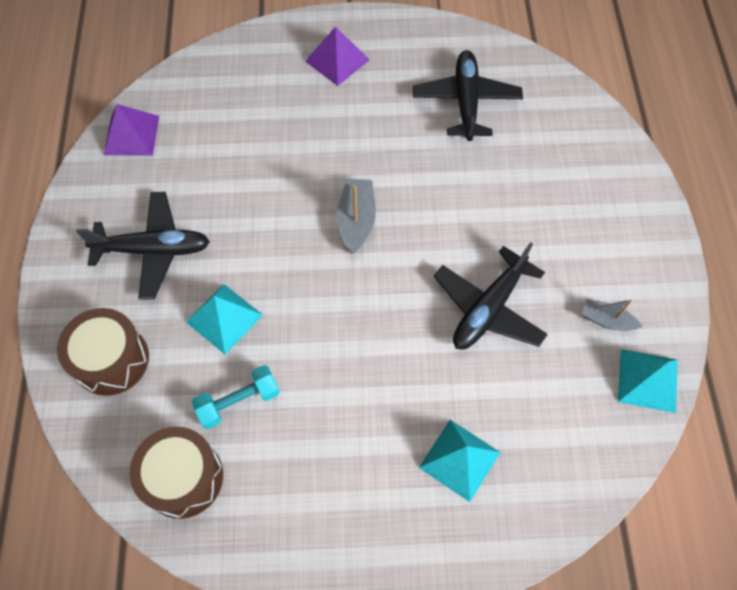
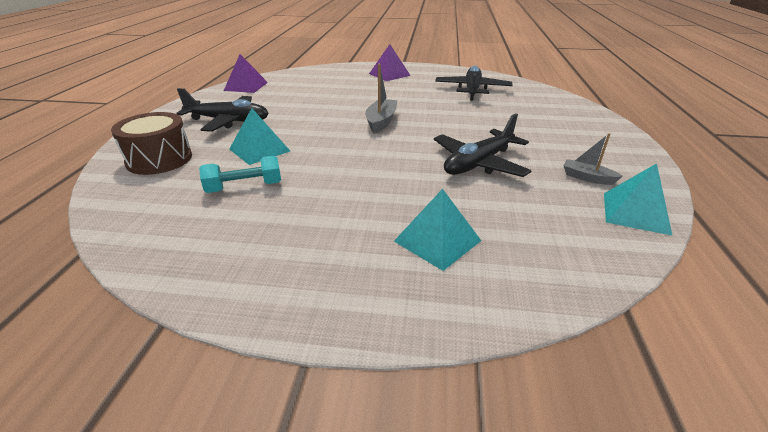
camera: 10 degrees right, 30 degrees down
brown drum [130,427,223,519] -> none

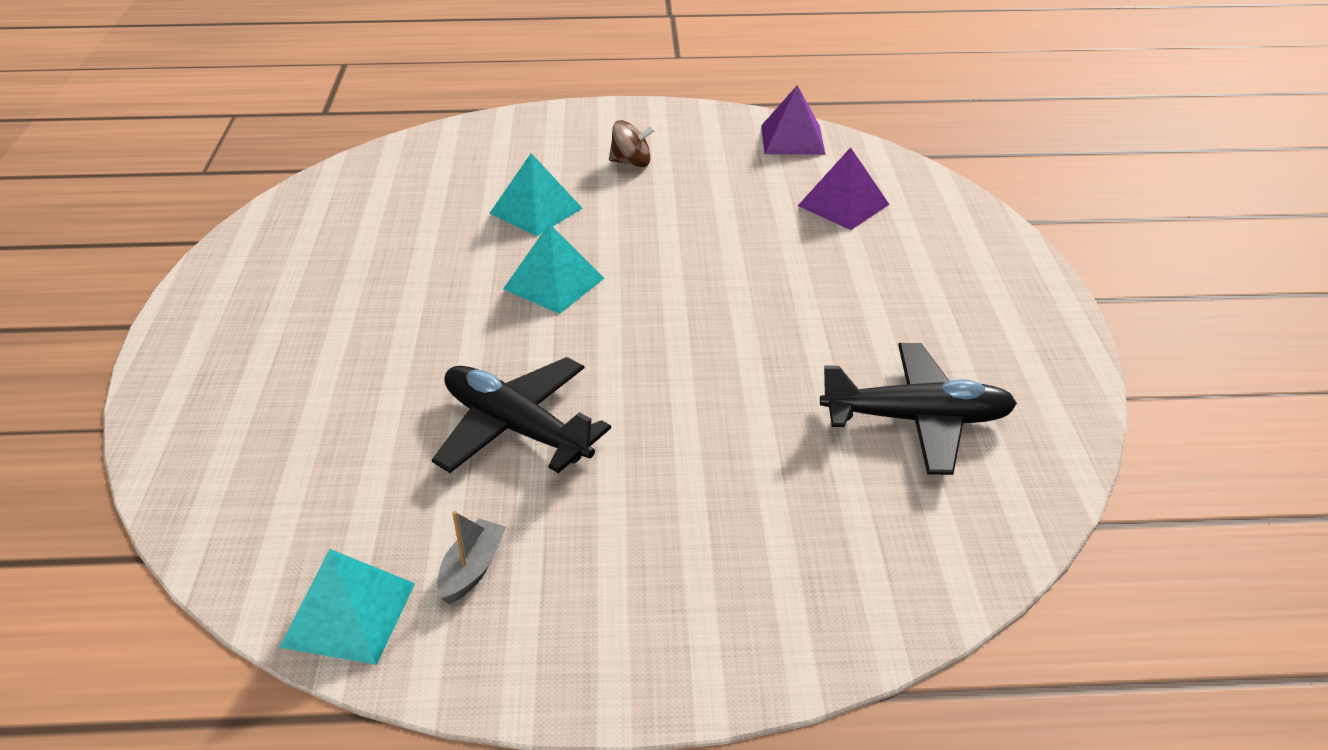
camera: 80 degrees right, 5 degrees up
brown drum [111,112,192,175] -> none
black plane [176,88,269,132] -> brown spinning top [609,120,655,167]
turquoise dumbbell [199,156,281,193] -> none
grey boat [365,64,397,133] -> none
purple pyramid [369,44,411,81] -> purple pyramid moved to [798,147,889,230]
turquoise pyramid [394,189,481,271] -> turquoise pyramid moved to [503,223,604,314]

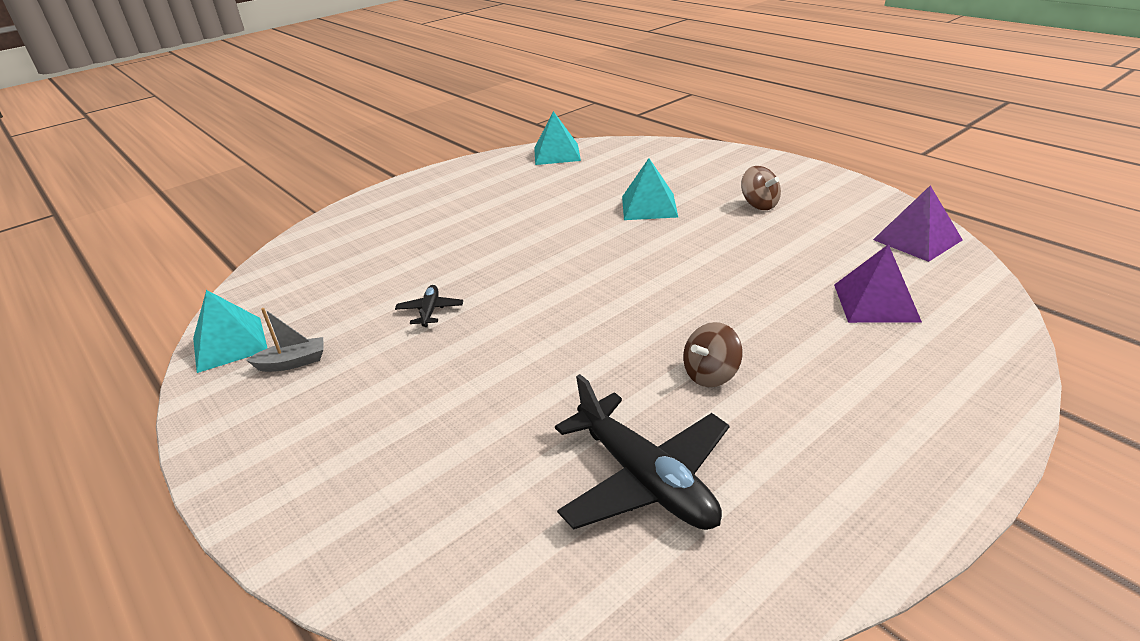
camera: 55 degrees right, 5 degrees down
black plane [432,357,611,473] -> black plane [395,285,463,327], size x0.46
turquoise pyramid [503,223,604,314] -> turquoise pyramid moved to [534,111,581,165]
none -> brown spinning top [683,322,743,387]

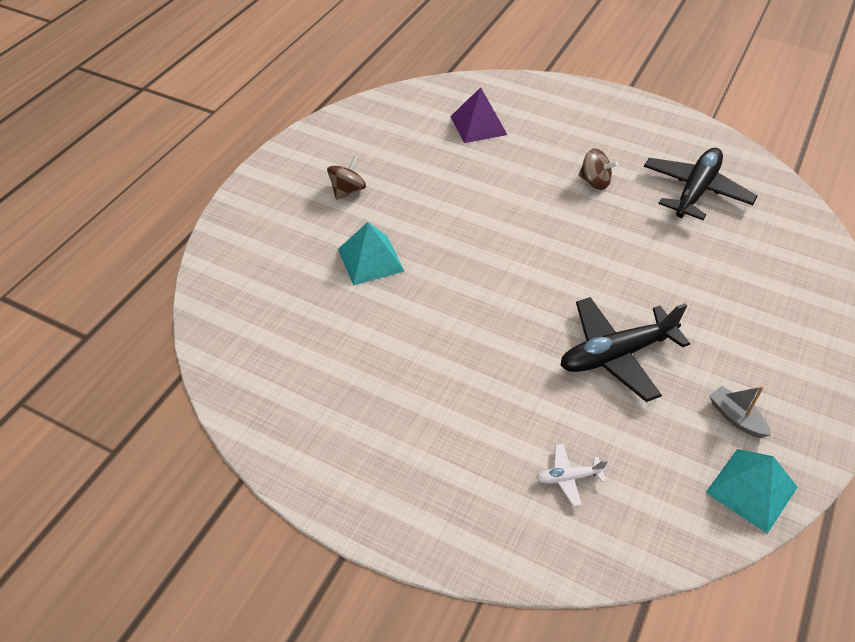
camera: 115 degrees left, 15 degrees up
black plane [395,285,463,327] -> black plane [561,297,690,402], size x2.16
turquoise pyramid [534,111,581,165] -> none
purple pyramid [873,186,963,262] -> none
none -> white plane [536,444,608,507]

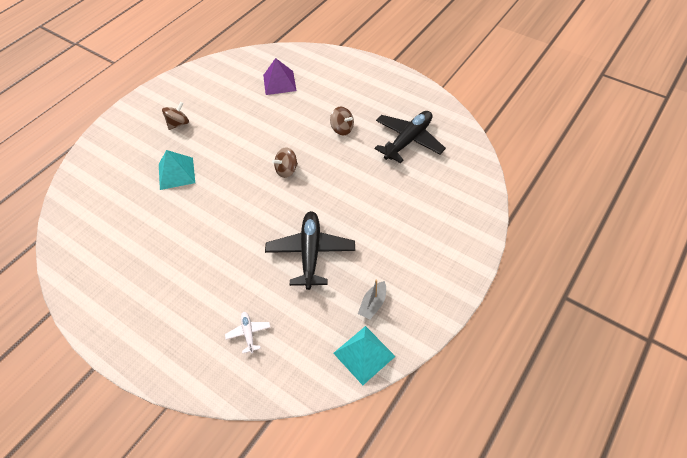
camera: 10 degrees right, 5 degrees up
white plane [536,444,608,507] -> white plane turned 75 degrees clockwise [225,312,270,354]
black plane [561,297,690,402] -> black plane turned 105 degrees clockwise [265,211,355,290]
grey boat [710,386,771,438] -> grey boat turned 120 degrees counterclockwise [358,279,386,320]
none -> brown spinning top [272,147,298,178]

